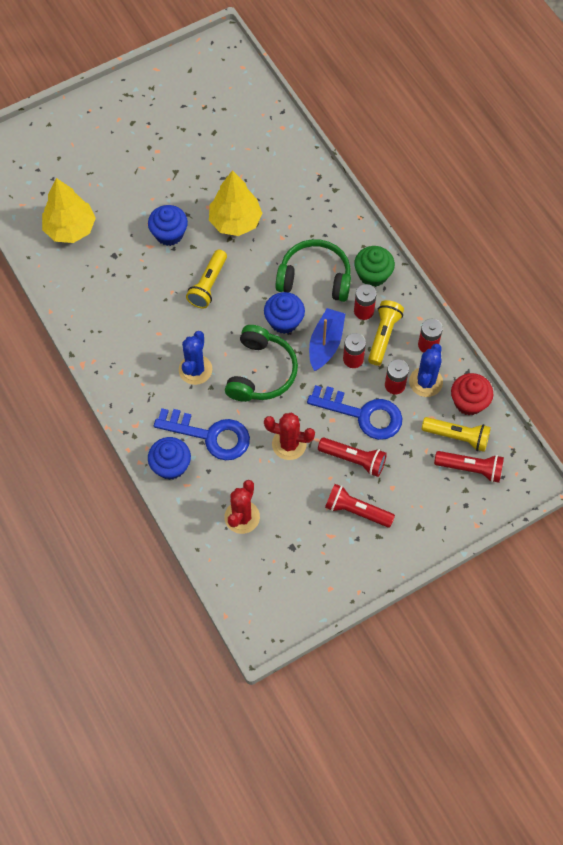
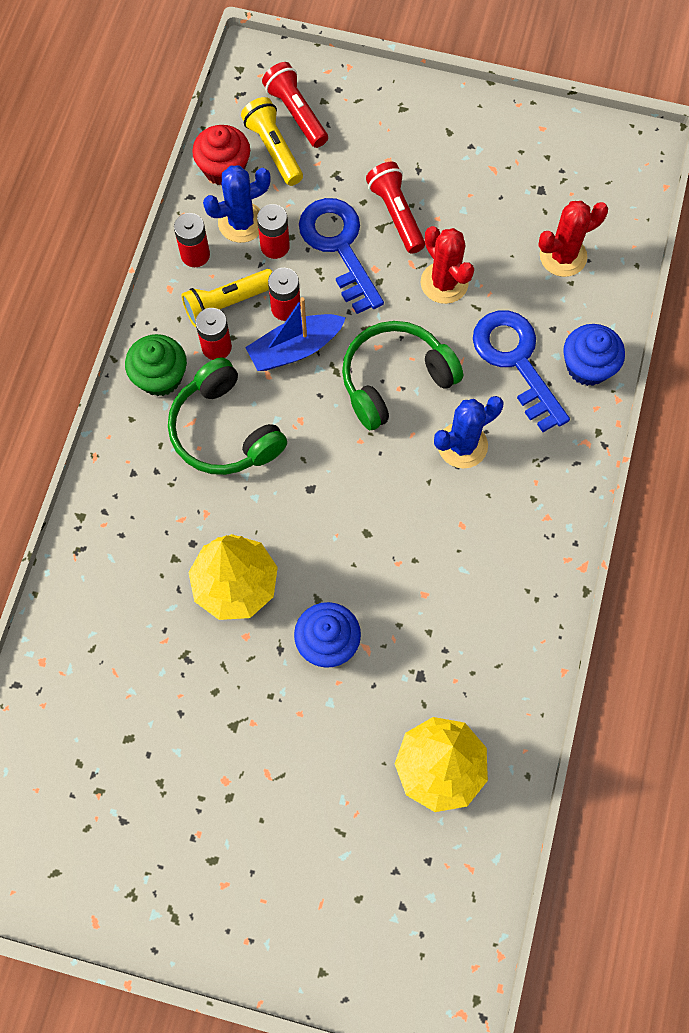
camera: 135 degrees left, 5 degrees up
yellow flashlight [186,249,227,309] -> none
blue cupcake [264,292,305,334] -> none
red flashlight [325,484,395,528] -> none

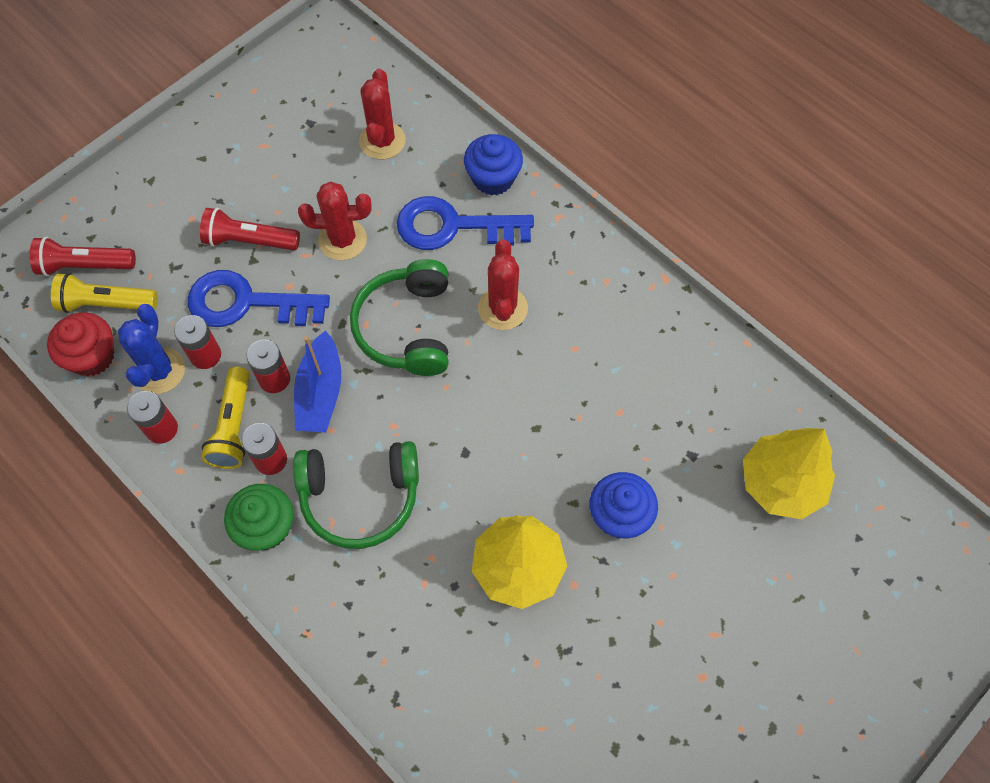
camera: 60 degrees left, 5 degrees down
blue cactus [434,396,504,468] -> red cactus [478,240,528,330]

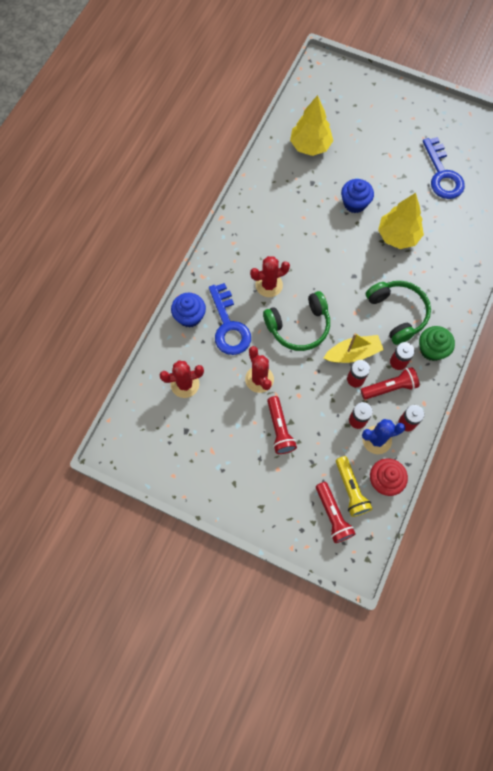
camera: 110 degrees left, 5 degrees up
blue key [188,270,330,327] -> blue key moved to [423,137,465,199]
yellow flashlight [201,367,250,469] -> red flashlight [361,367,419,400]
blue boat [294,330,341,433] -> yellow boat [324,333,384,363]

